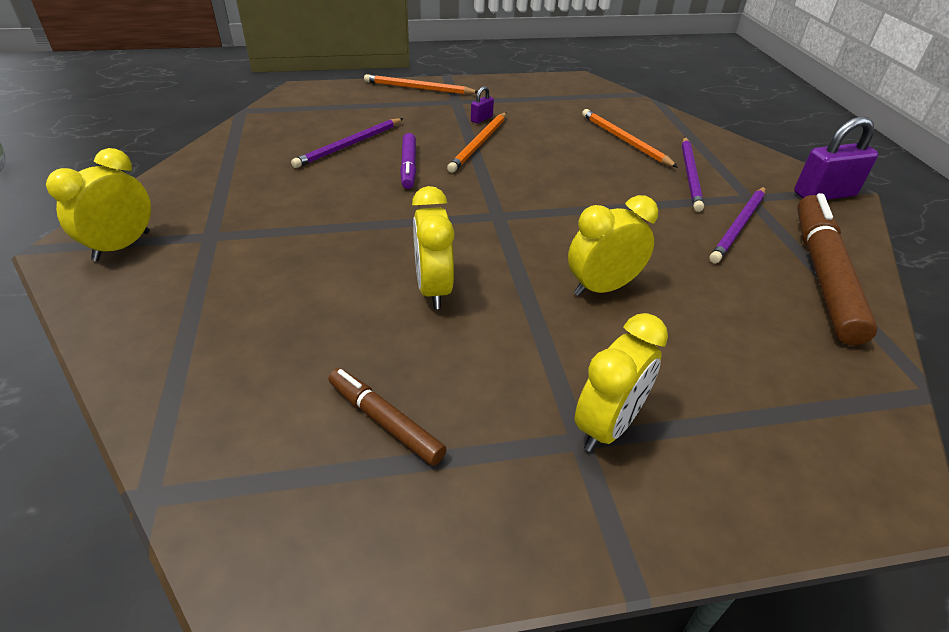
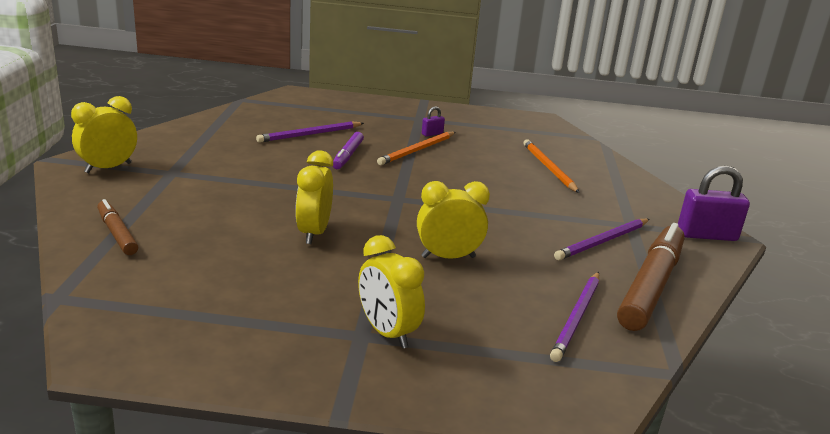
camera: 15 degrees right, 15 degrees down
brown marker [328,368,447,466] -> brown marker moved to [97,199,138,255]
orange pencil [364,74,478,94] -> none
yellow clock [575,313,668,452] -> yellow clock turned 90 degrees clockwise [358,235,425,349]
purple pencil [682,137,704,212] -> purple pencil moved to [550,272,599,362]

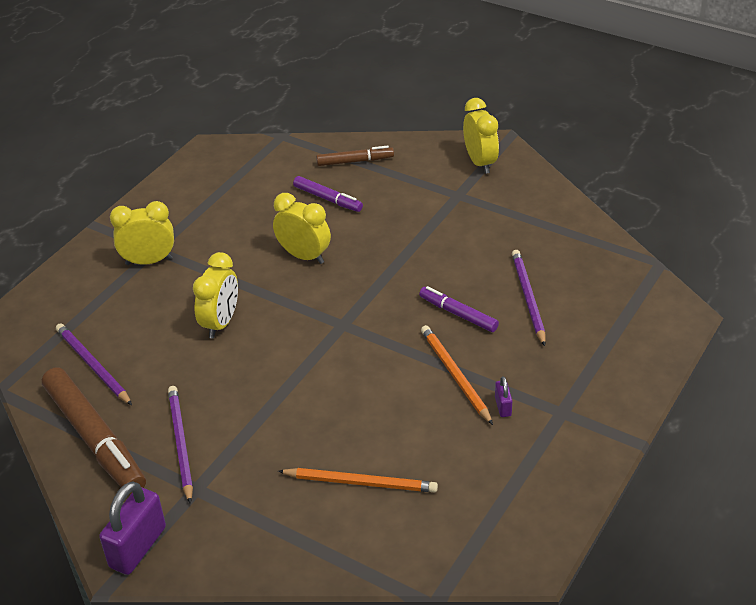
camera: 120 degrees right, 15 degrees up
none -> purple marker [293,176,363,212]

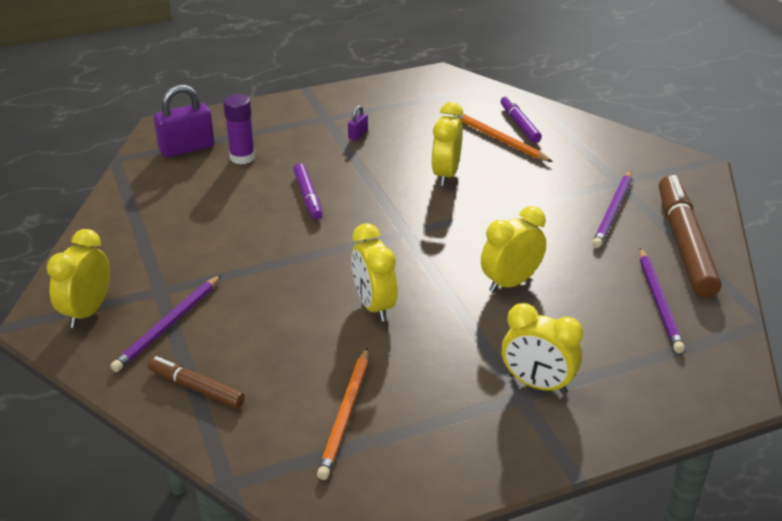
camera: 145 degrees left, 5 degrees down
purple padlock [99,481,166,575] -> purple padlock moved to [154,85,214,157]
purple marker [293,176,363,212] -> purple marker moved to [501,95,542,143]
orange pencil [421,325,493,425] -> orange pencil moved to [317,348,368,480]
purple pencil [512,250,546,346] -> purple pencil moved to [110,275,221,372]
none -> purple glue stick [223,94,255,165]
none -> yellow clock [431,102,463,186]

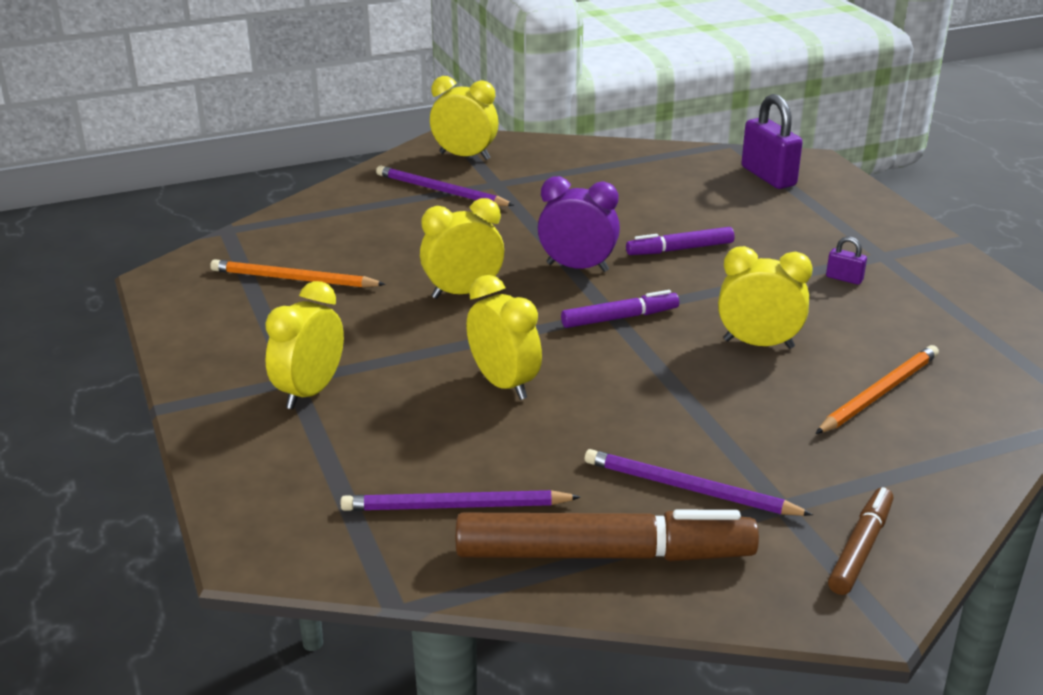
camera: 90 degrees right, 5 degrees down
brown marker [147,356,245,408] -> brown marker moved to [828,487,893,595]
purple glue stick [223,94,255,165] -> none
purple marker [501,95,542,143] -> purple marker moved to [561,290,679,328]
none -> purple clock [538,176,620,272]

